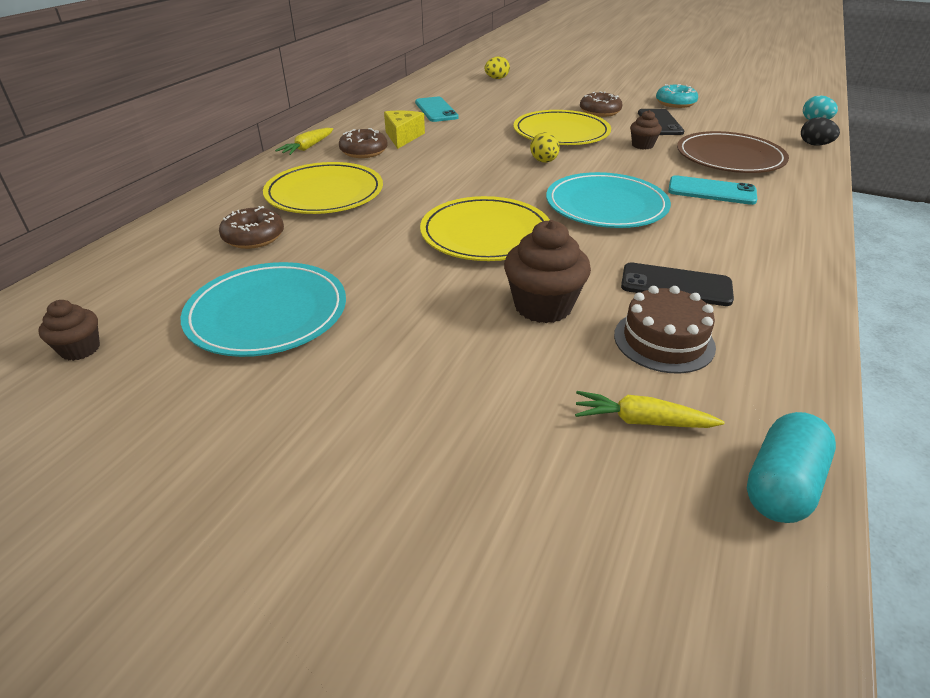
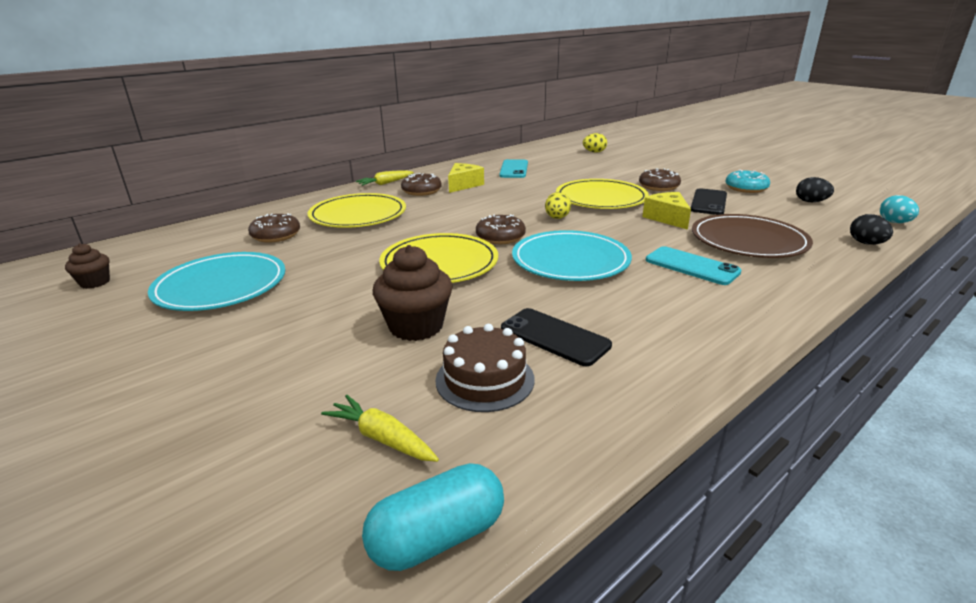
camera: 25 degrees right, 10 degrees down
brown cupcake [630,110,662,150] -> yellow cheese [642,192,691,230]
none -> brown donut [476,214,526,244]
none -> black egg [796,177,834,202]

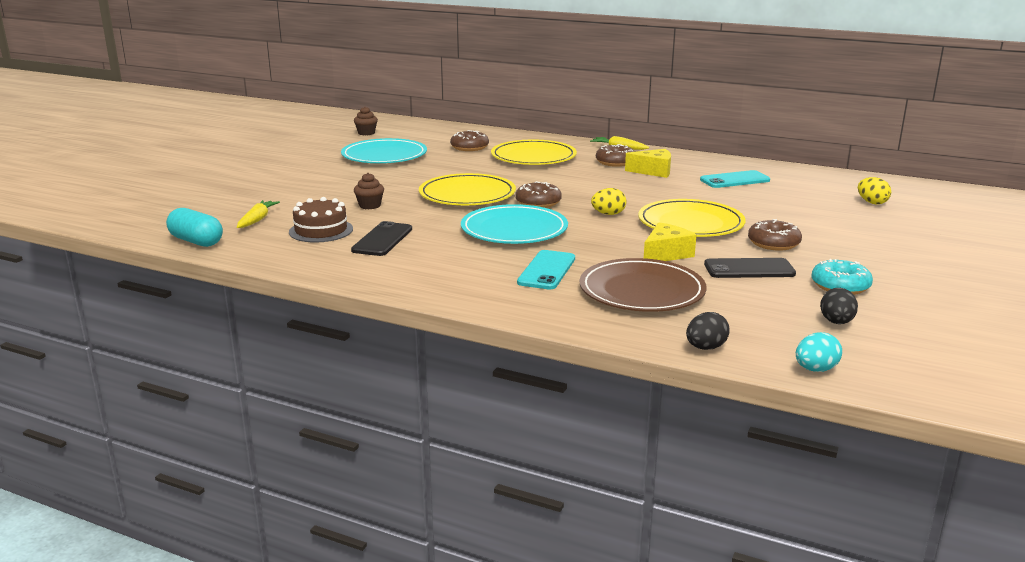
camera: 65 degrees right, 5 degrees down
brown cupcake [373,245,453,341] -> brown cupcake [354,173,384,210], size x0.57

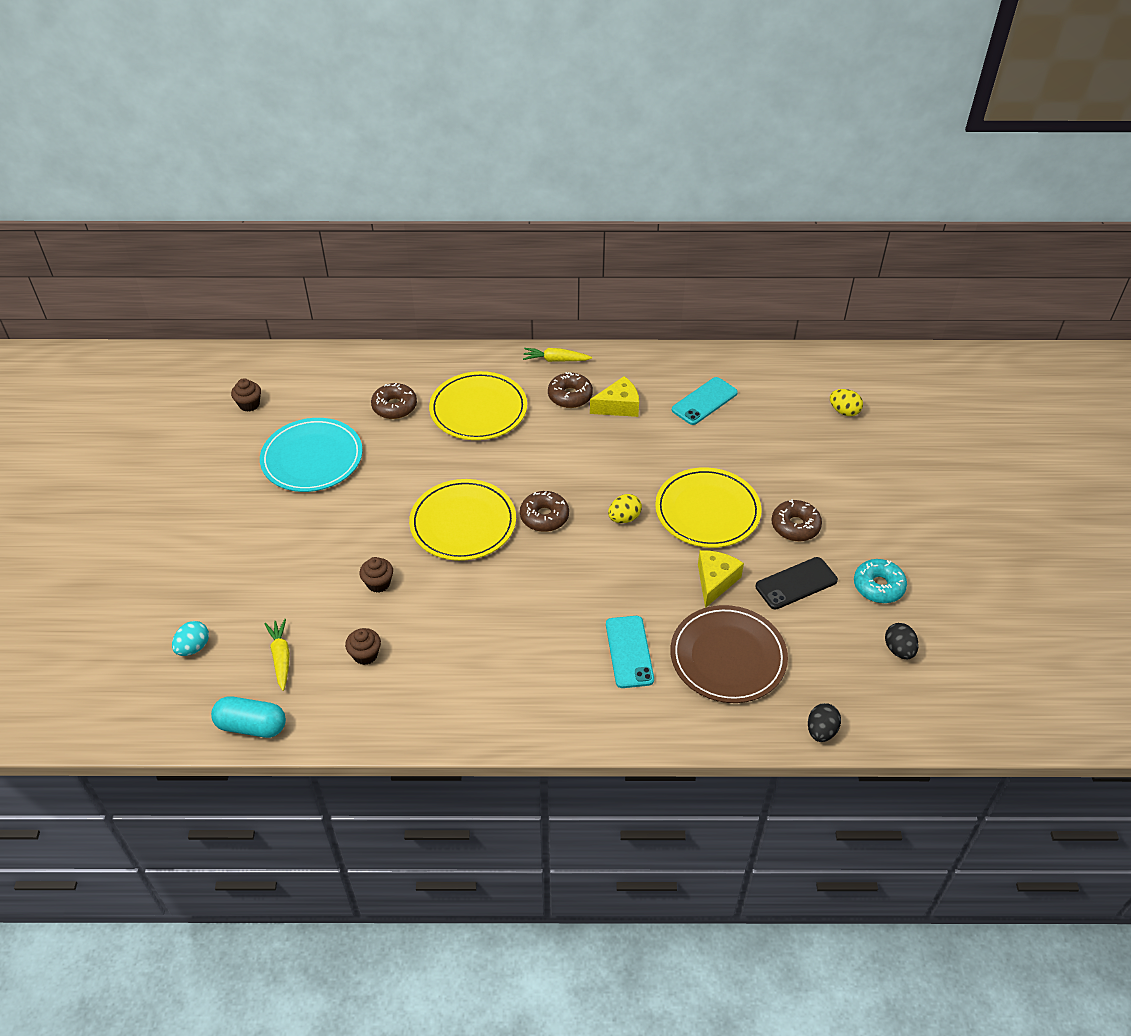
camera: 25 degrees left, 25 degrees up
brown cake [289,197,353,242] -> brown cupcake [345,628,381,665]
black phone [351,221,412,256] -> none
turquoise plate [461,204,568,244] -> none
turquoise egg [796,332,842,372] -> turquoise egg moved to [172,621,209,656]

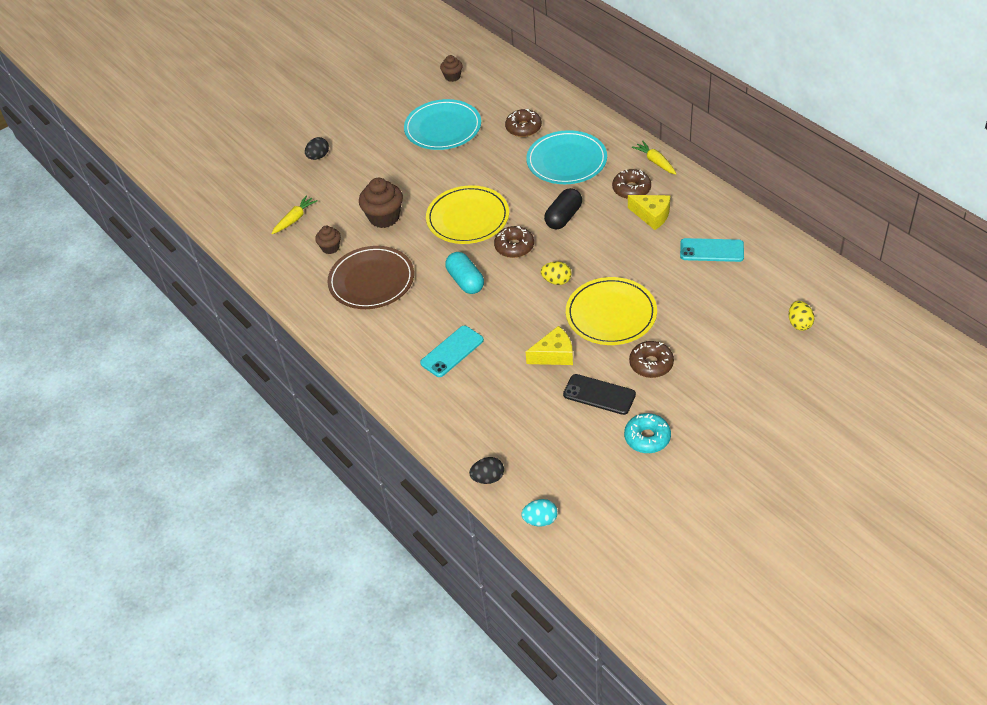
camera: 55 degrees right, 0 degrees up
turquoise egg [172,621,209,656] -> turquoise egg moved to [521,499,558,527]
turquoise capsule [211,696,286,738] -> turquoise capsule moved to [445,252,484,294]
brown cupcake [359,557,393,593] -> brown cupcake [359,178,403,228], size x1.76
yellow plate [429,371,527,440] -> turquoise plate [526,130,607,184]
brown plate [670,605,788,703] -> brown plate moved to [328,246,414,309]
black egg [885,623,919,659] -> black egg moved to [305,137,329,160]
none -> black capsule [544,188,582,229]

